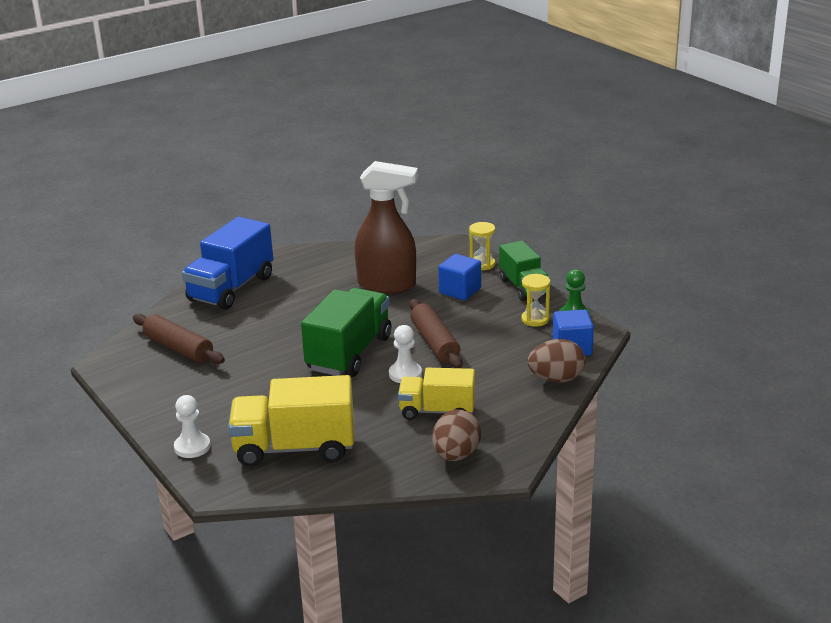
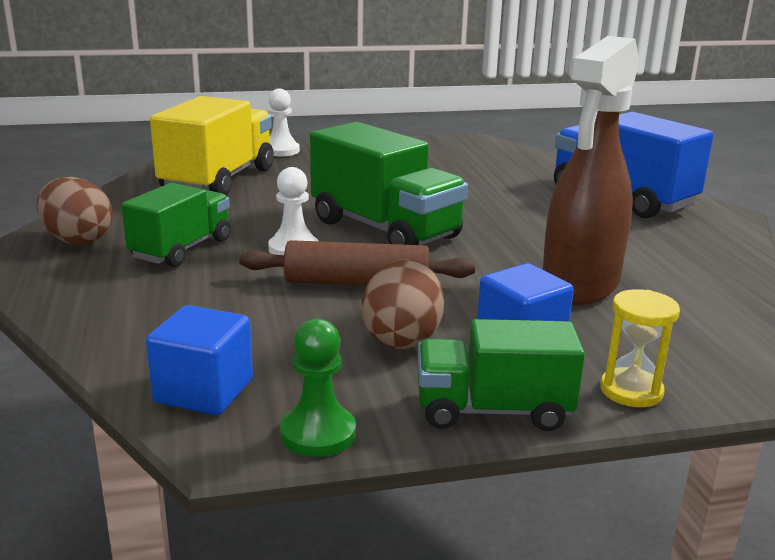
camera: 110 degrees right, 5 degrees down
brown rolling pin [133,314,225,364] -> none
yellow truck [398,368,475,420] -> green truck [121,183,231,267]
yellow hourglass [521,274,550,327] -> none
brown egg [527,339,585,383] -> brown egg moved to [362,259,444,349]

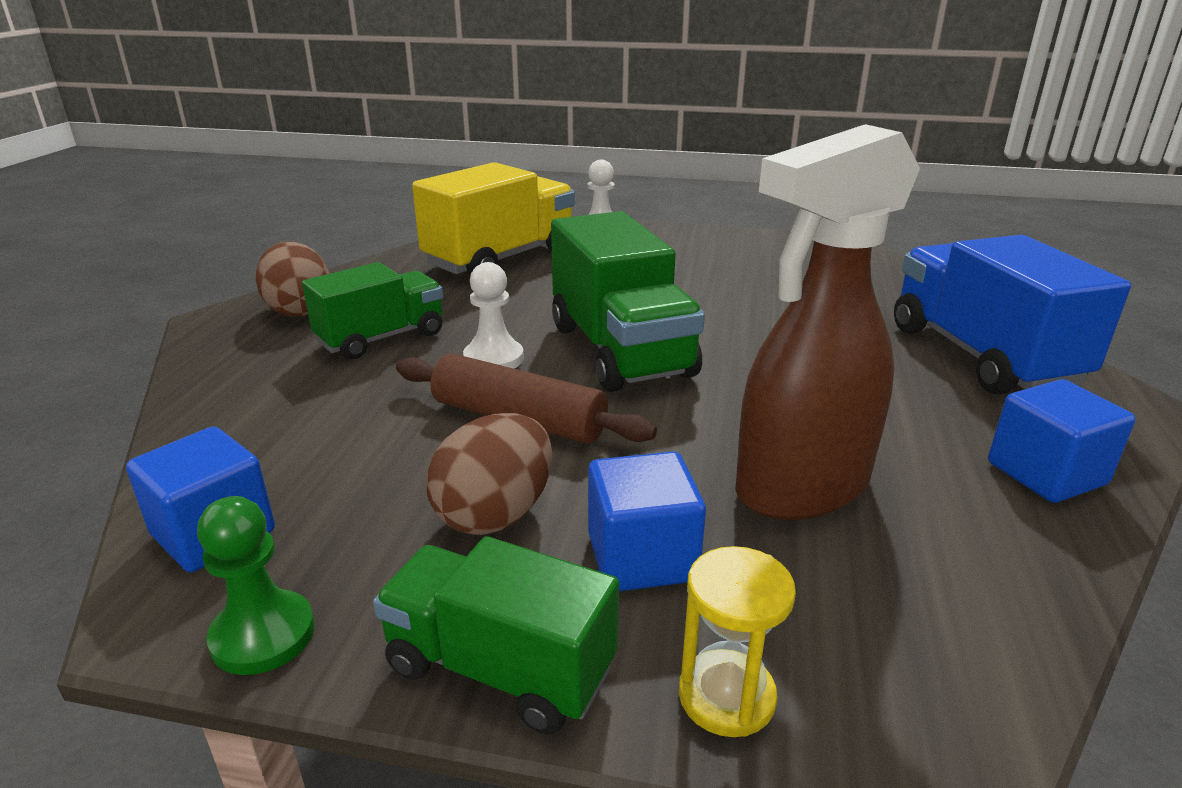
camera: 25 degrees right, 5 degrees up
none -> blue cube [988,379,1135,503]

